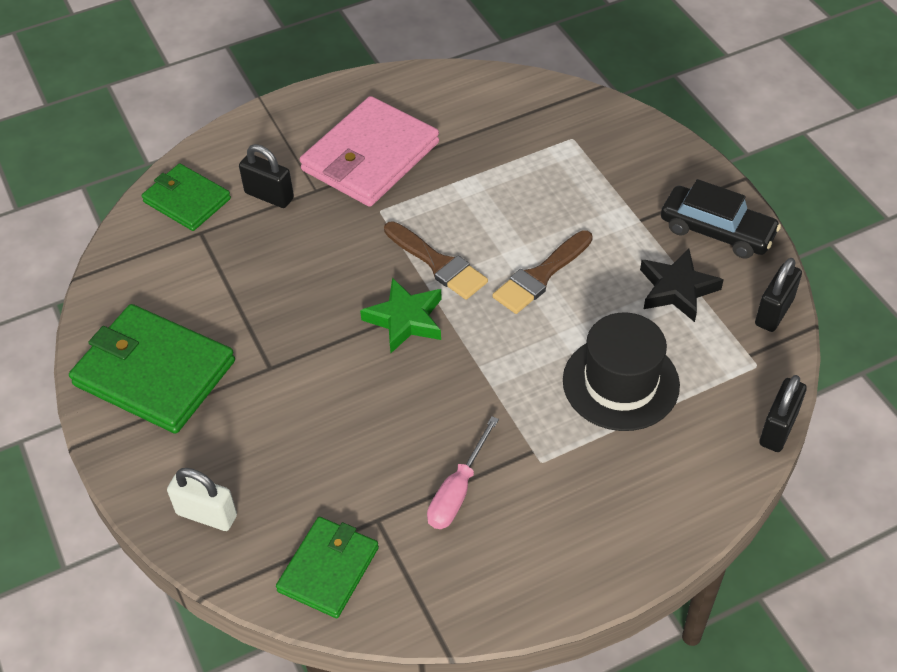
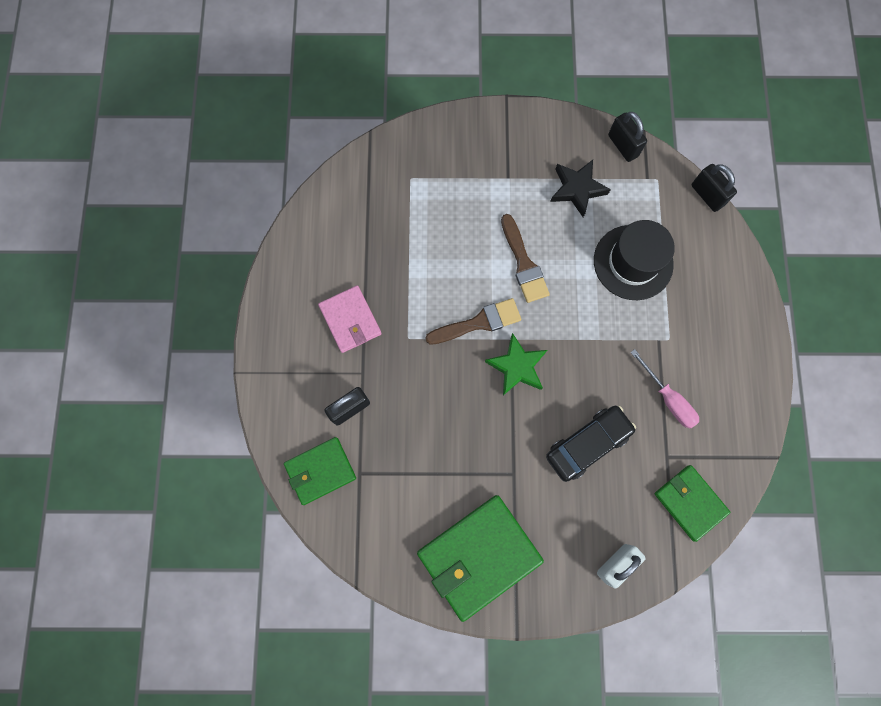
camera: 65 degrees left, 25 degrees up
pink wallet [300,96,439,207] -> pink wallet [318,285,382,353], size x0.60
black car [661,179,781,259] -> black car moved to [546,405,636,482]

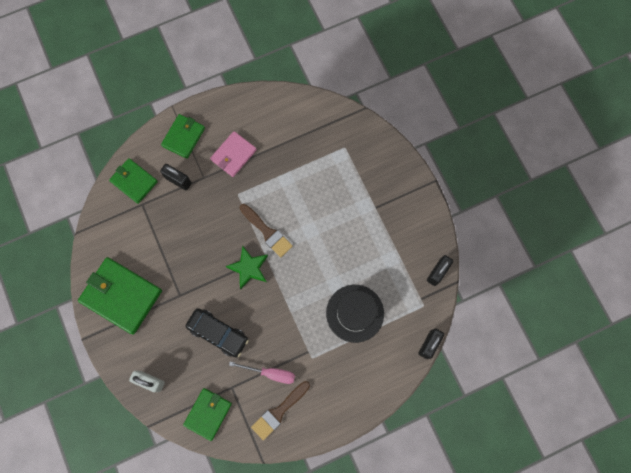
camera: 65 degrees right, 0 degrees up
brown brush [501,214,550,303] -> brown brush moved to [251,381,310,440]
black star [550,160,611,217] -> none
pink screwdriver [630,349,699,428] -> pink screwdriver turned 105 degrees counterclockwise [229,362,295,384]
none -> green wallet [161,114,205,159]

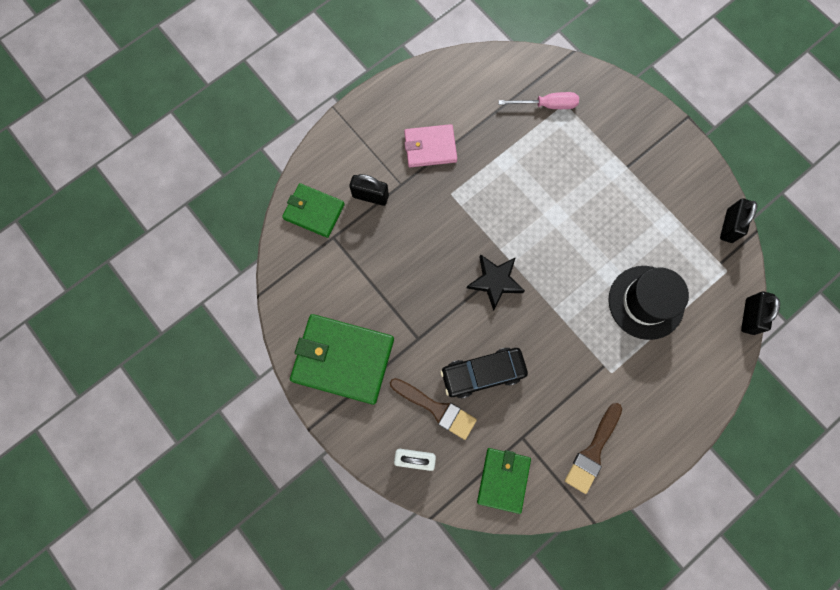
camera: 15 degrees left, 0 degrees up
green wallet [161,114,205,159] -> none
black car [186,308,249,357] -> black car turned 150 degrees clockwise [440,348,528,399]
pink wallet [210,131,257,177] -> pink wallet turned 60 degrees clockwise [404,124,457,167]
green star [226,246,268,289] -> black star [467,254,525,311]
pink screwdriver [229,362,295,384] -> pink screwdriver moved to [498,92,579,109]
brown brush [240,204,293,257] -> brown brush moved to [390,378,477,440]

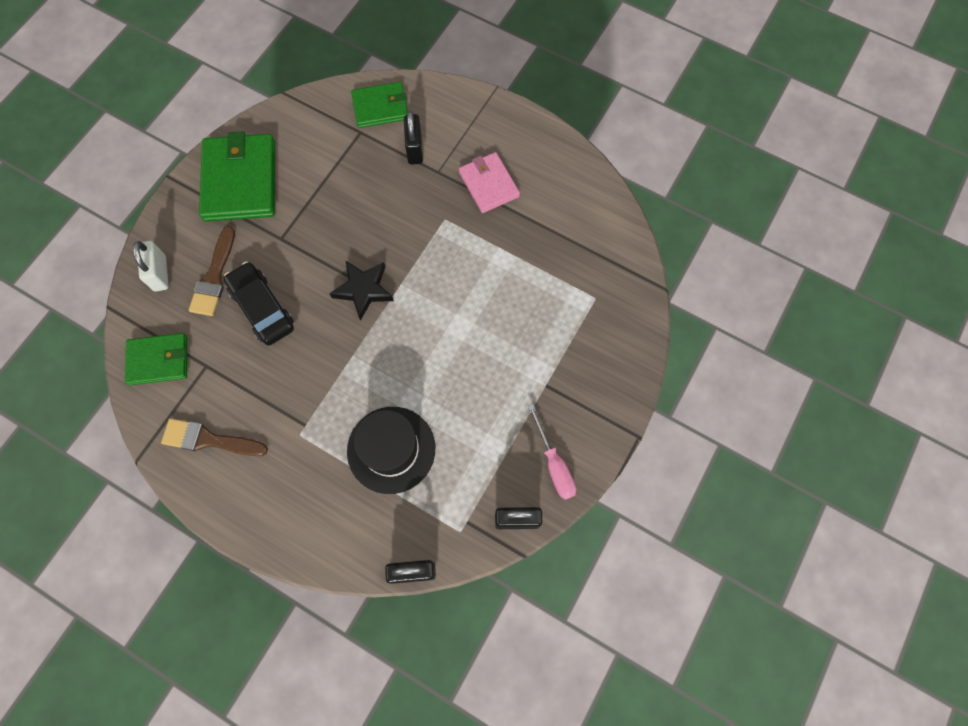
camera: 70 degrees right, 5 degrees down
green wallet [282,183,345,238] -> green wallet turned 75 degrees clockwise [351,82,408,128]
pink screwdriver [498,92,579,109] -> pink screwdriver moved to [528,404,576,500]

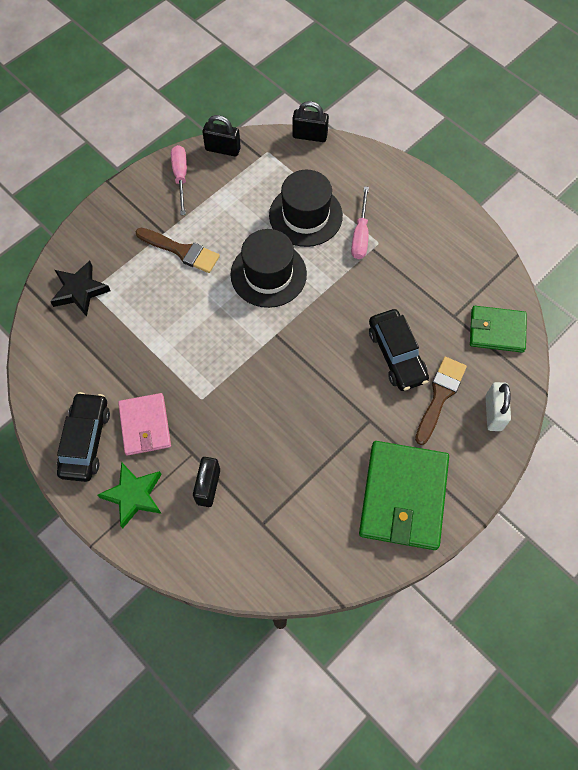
camera: 165 degrees left, 5 degrees down
brown brush [161,418,268,456] -> brown brush moved to [136,228,220,273]
black star [329,261,394,321] -> black star moved to [50,261,110,317]
green wallet [351,82,408,128] -> none
none -> black car [57,392,110,482]
none -> green star [97,462,162,528]
none -> black hat [230,229,307,308]
none -> pink screwdriver [351,187,369,259]

